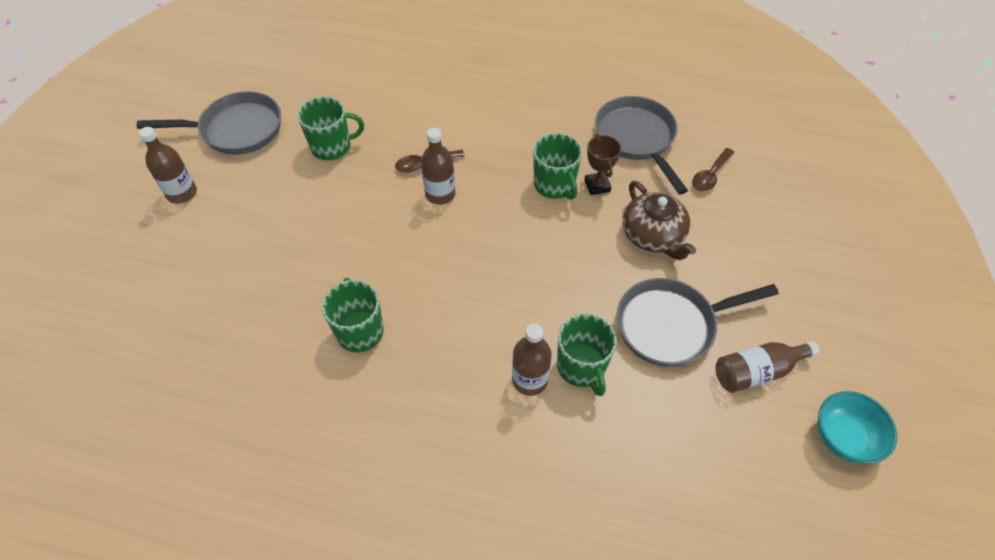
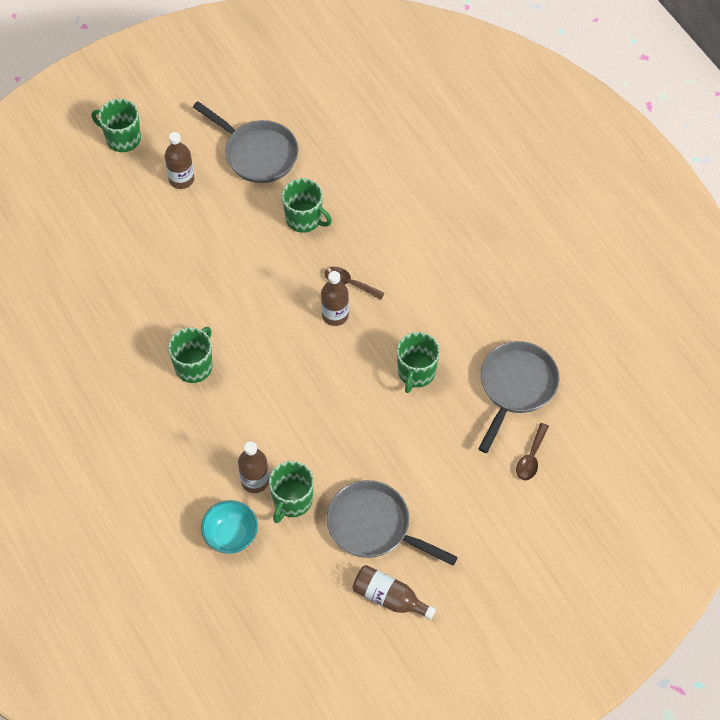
camera: 45 degrees right, 5 degrees up
brown trophy [584,134,621,195] -> none
brown teapot [623,181,696,260] -> none
brown spoon [692,148,734,191] -> brown spoon turned 60 degrees counterclockwise [516,423,549,481]
turquoise bowl [818,391,897,464] -> turquoise bowl moved to [201,500,258,554]
none -> green mug [91,99,141,152]

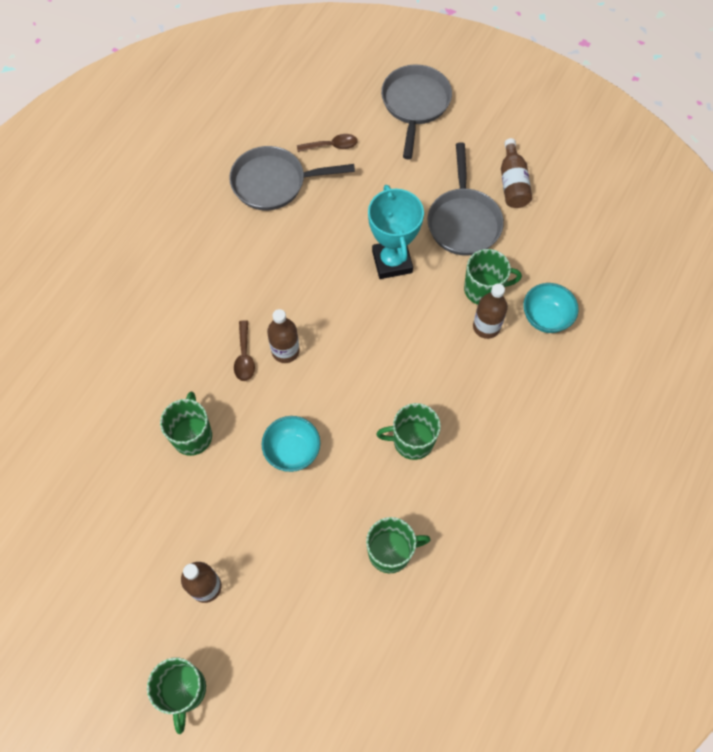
camera: 120 degrees left, 5 degrees up
grey pan [193,101,299,183] -> grey pan moved to [381,64,452,159]
green mug [397,332,440,393] -> green mug moved to [366,517,431,573]
none -> turquoise bowl [262,416,320,472]
none -> turquoise trophy [368,185,424,279]

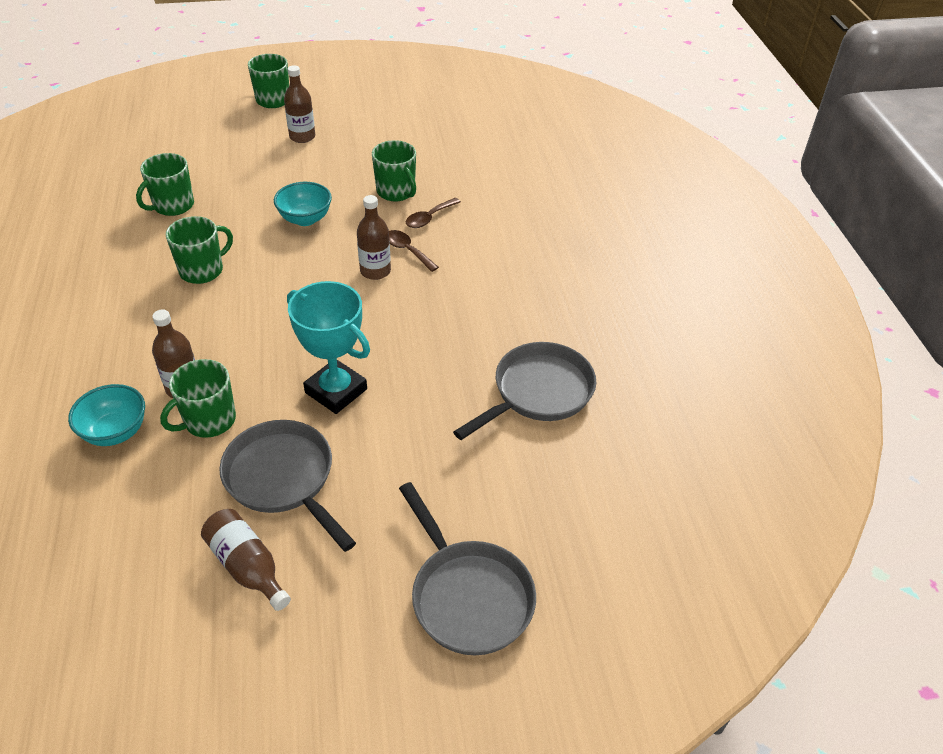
camera: 140 degrees right, 20 degrees down
brown spoon [297,134,358,152] -> brown spoon moved to [406,198,461,228]

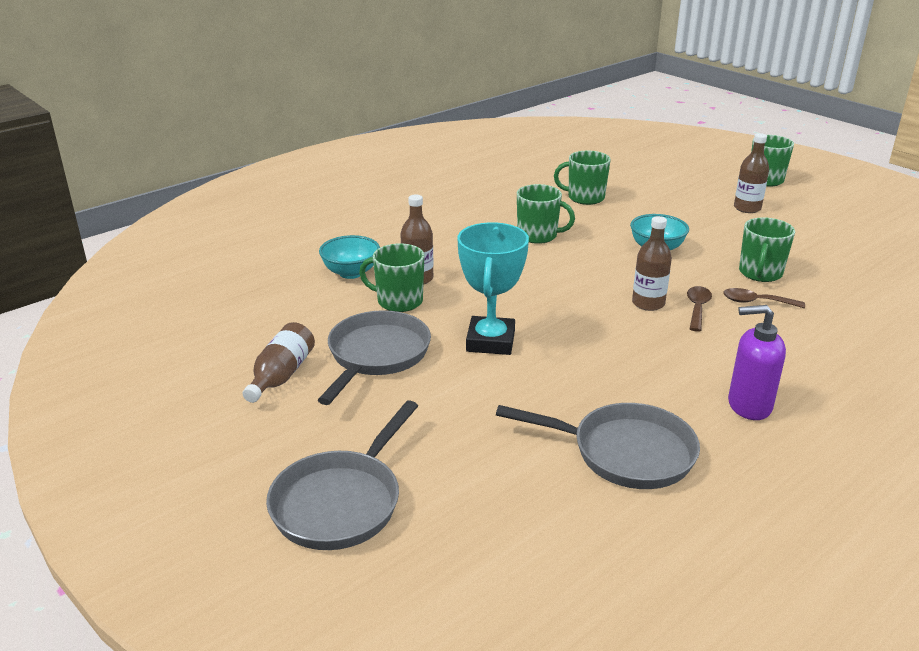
camera: 60 degrees right, 15 degrees down
none -> purple soap dispenser [728,305,786,420]

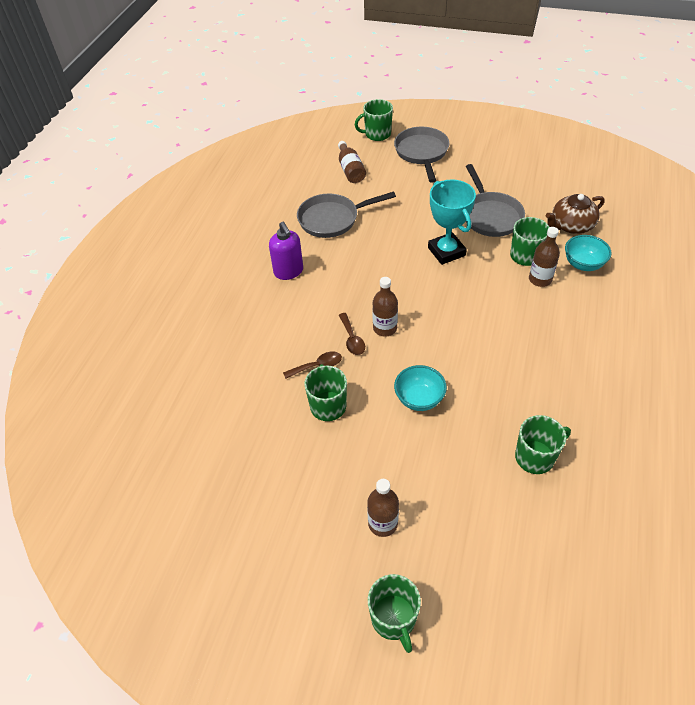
camera: 150 degrees right, 20 degrees up
brown bottle [242,322,315,403] -> brown bottle moved to [338,141,366,183]
green mug [517,184,575,244] -> green mug moved to [355,99,393,141]
purple soap dispenser [728,305,786,420] -> purple soap dispenser turned 90 degrees clockwise [269,222,303,280]
none -> brown teapot [546,194,605,234]

